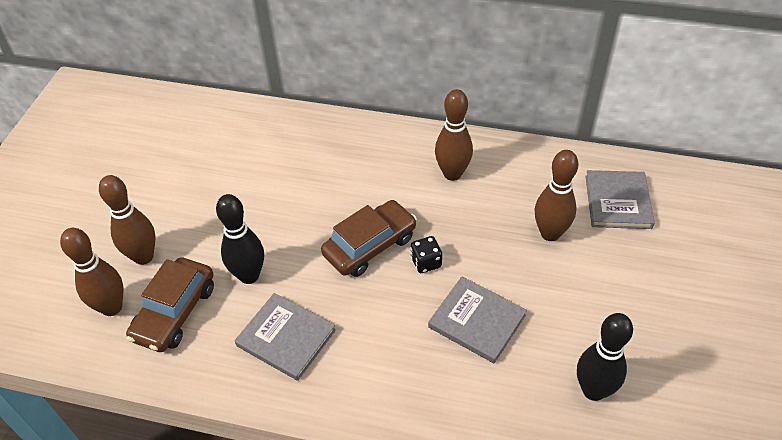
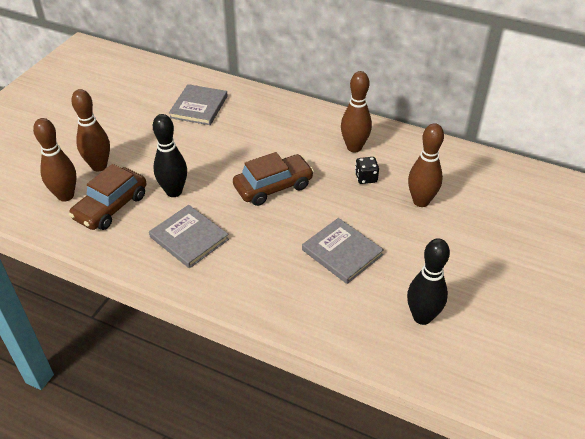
camera: 10 degrees right, 5 degrees down
black dice [411,236,442,273] -> black dice moved to [355,157,379,184]
grey book [585,170,655,229] -> grey book moved to [169,84,227,125]

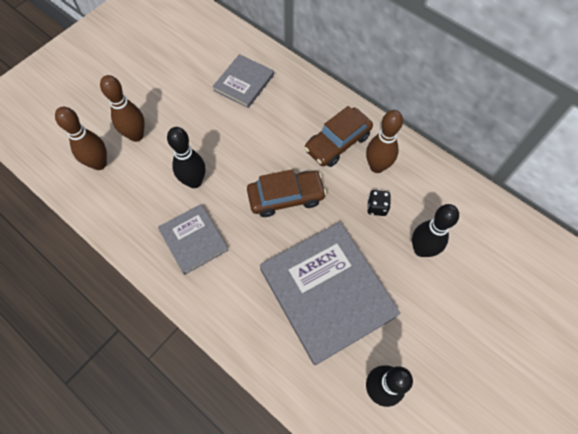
camera: 15 degrees right, 20 degrees up
brown car [69,164,147,230] -> brown car moved to [304,106,373,167]
grey book [302,218,384,284] -> grey book [260,222,400,365], size x1.85
brown bowling pin [408,123,444,207] -> black bowling pin [412,204,459,257]

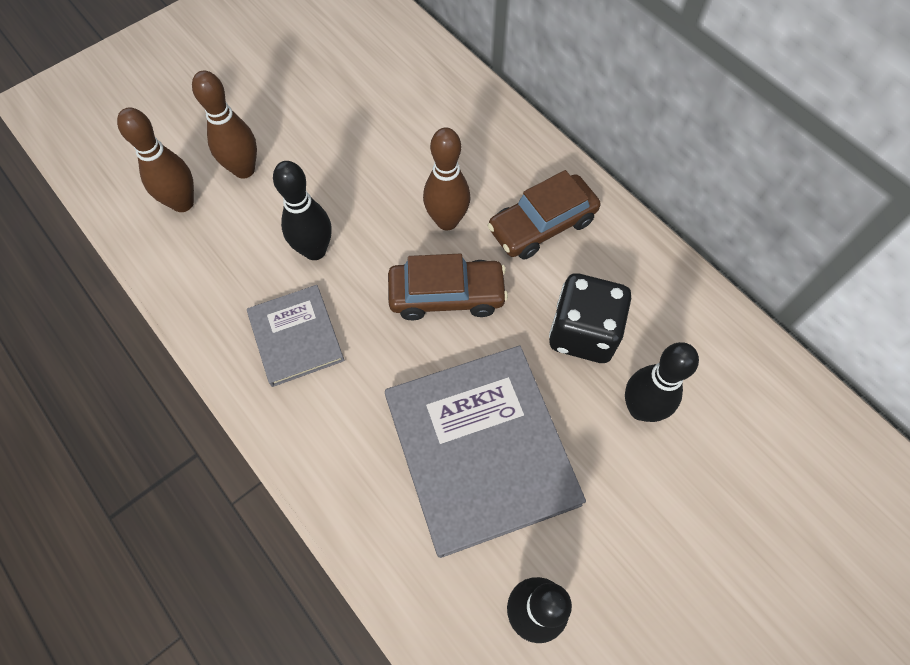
camera: 10 degrees right, 0 degrees up
grey book [213,54,274,108] -> none
brown bowling pin [366,110,403,173] -> brown bowling pin moved to [423,127,470,230]
black dice [367,190,391,216] -> black dice [549,273,631,363], size x2.04

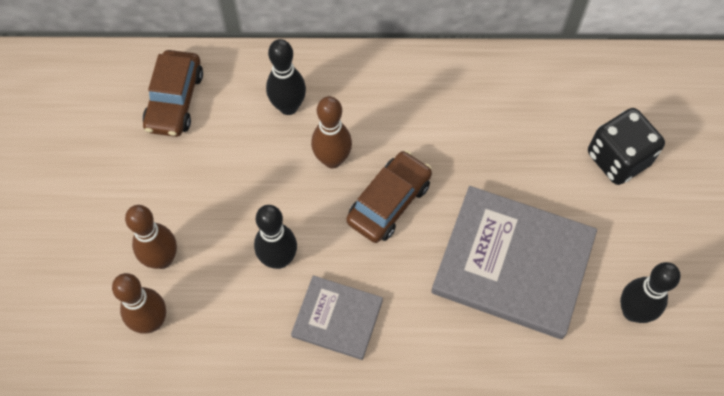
camera: 50 degrees left, 0 degrees up
brown car [487,170,600,260] -> brown car moved to [142,50,203,137]
black dice [549,273,631,363] -> black dice moved to [588,108,665,185]
black bowling pin [625,342,699,422] -> black bowling pin moved to [266,39,306,115]

